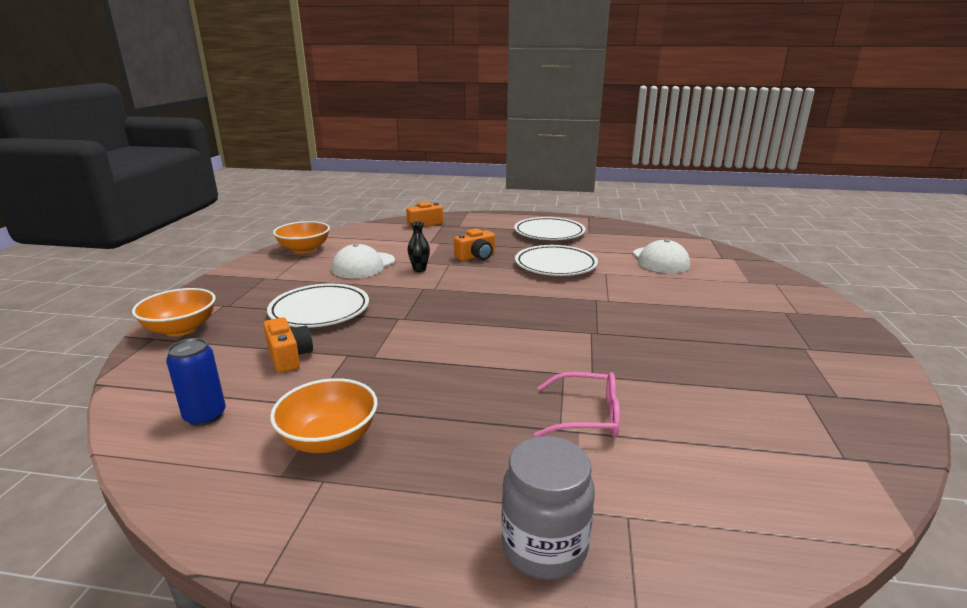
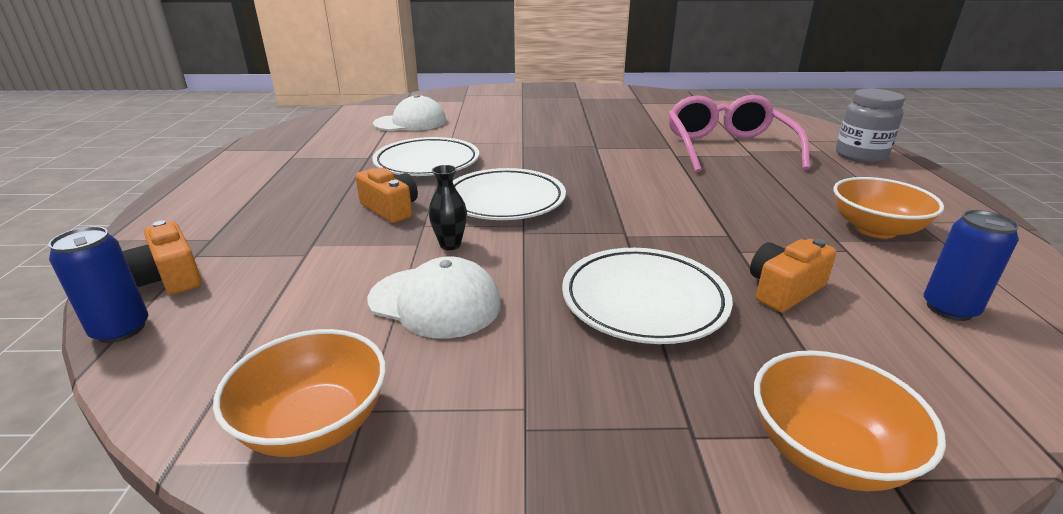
camera: 100 degrees left, 5 degrees up
white plate [514,217,586,240] -> white plate moved to [453,168,566,220]
pink glasses [534,372,620,437] -> pink glasses [668,95,810,172], size x1.75
none -> blue can [48,226,148,343]

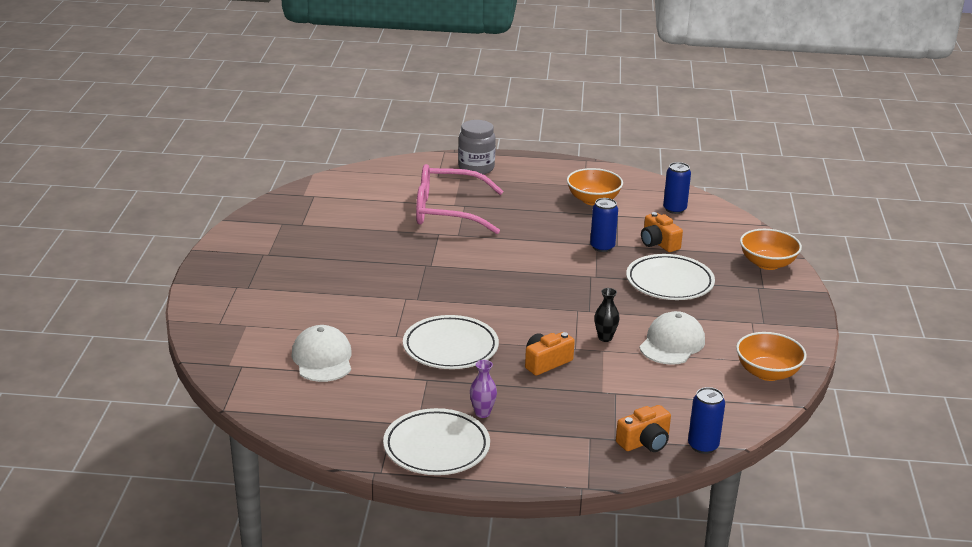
camera: 85 degrees left, 0 degrees up
white plate [453,168,566,220] -> white plate moved to [383,408,490,475]
none -> purple vase [470,360,497,418]
none -> blue can [590,198,618,252]

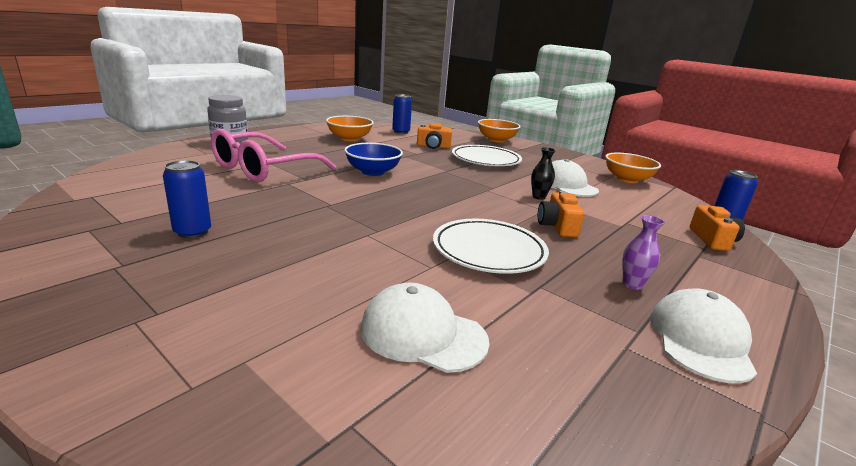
camera: 55 degrees left, 5 degrees down
white plate [383,408,490,475] -> white cap [650,288,757,383]
blue can [590,198,618,252] -> blue can moved to [163,160,211,238]
none -> blue bowl [344,143,403,176]

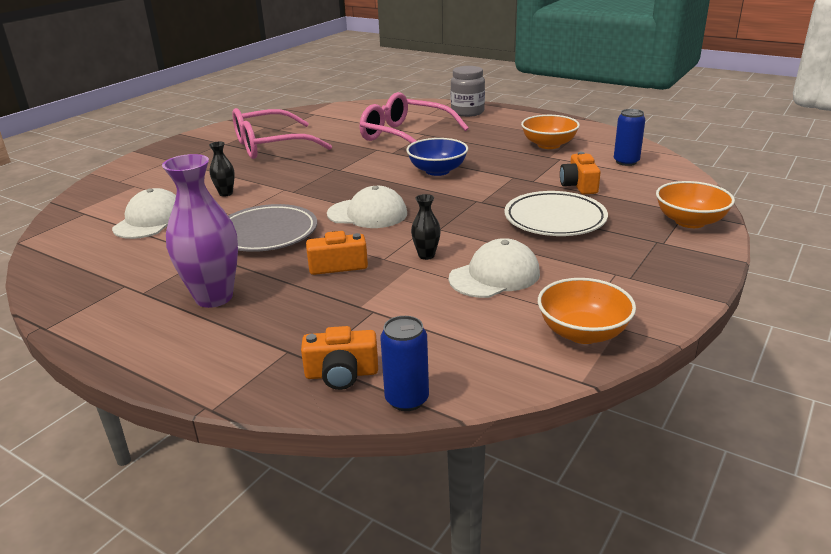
camera: 85 degrees right, 5 degrees up
blue can [163,160,211,238] -> pink glasses [232,108,332,159]
white plate [433,219,549,274] -> grey plate [228,204,317,252]
purple vase [622,215,665,290] -> purple vase [162,154,238,308], size x2.10
white cap [650,288,757,383] -> white cap moved to [327,186,407,228]
none -> black vase [209,142,235,196]

